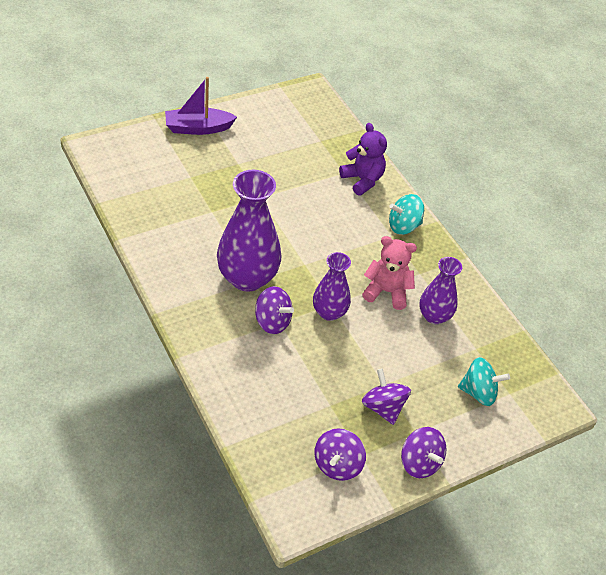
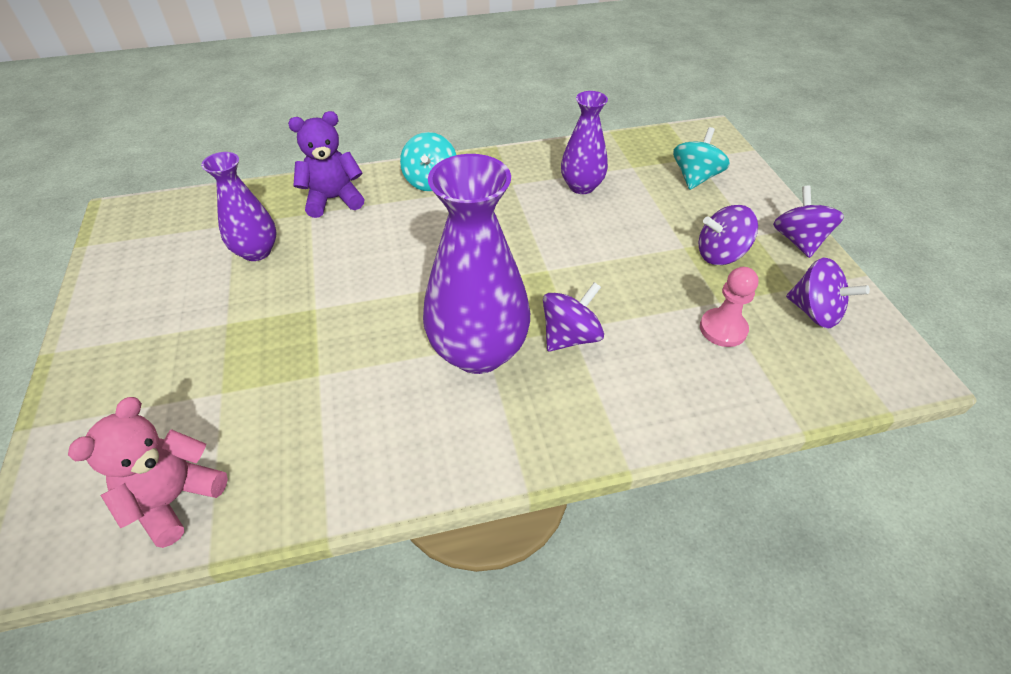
camera: 70 degrees left, 0 degrees up
purple boat [165,77,237,135] -> none
purple vase [313,252,351,321] -> purple vase moved to [201,152,277,261]
pink teddy bear [362,236,417,310] -> pink teddy bear moved to [68,397,228,548]
purple spinning top [401,427,447,478] -> purple spinning top turned 75 degrees counterclockwise [773,185,844,258]
none -> pink pawn [700,267,759,347]

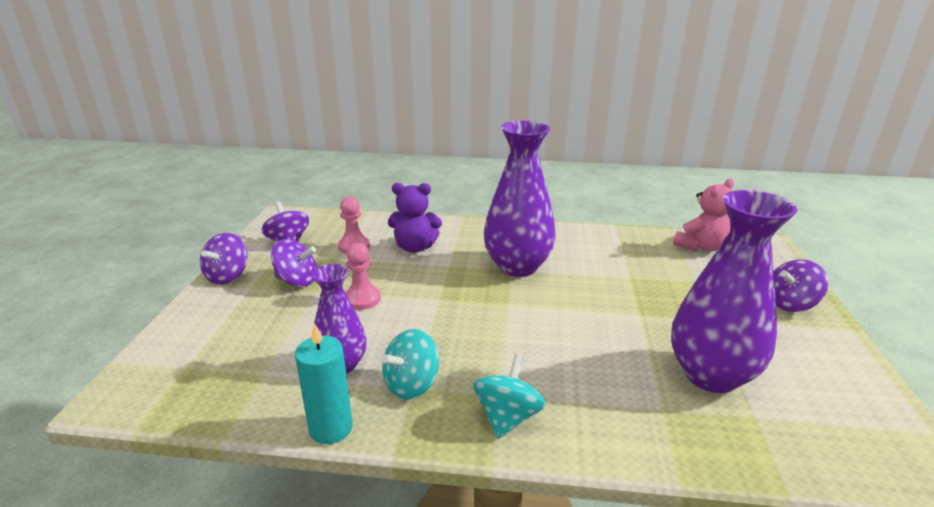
camera: 160 degrees left, 20 degrees down
purple vase [201,152,277,261] -> purple vase [671,190,798,393], size x1.71
purple teddy bear [288,111,364,218] -> purple teddy bear moved to [388,183,442,253]
purple spinning top [543,282,604,352] -> purple spinning top moved to [774,259,828,312]
turquoise spinning top [673,127,730,190] -> turquoise spinning top moved to [382,329,439,399]
none -> turquoise candle [295,324,353,444]
none -> pink pawn [345,243,381,310]

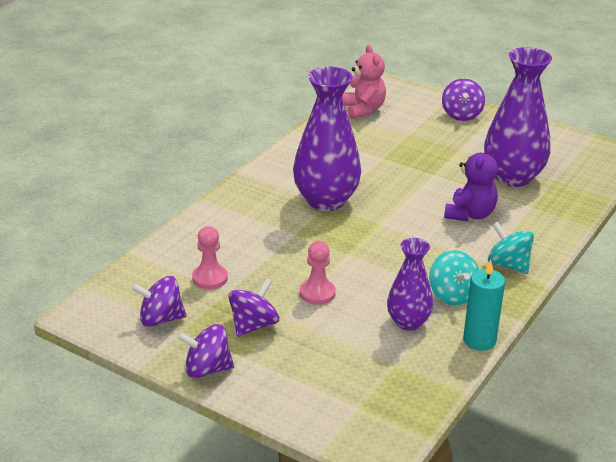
camera: 65 degrees left, 5 degrees up
purple spinning top [200,233,248,285] -> purple spinning top turned 135 degrees clockwise [177,324,234,379]
purple teddy bear [388,183,442,253] -> purple teddy bear moved to [444,145,498,221]

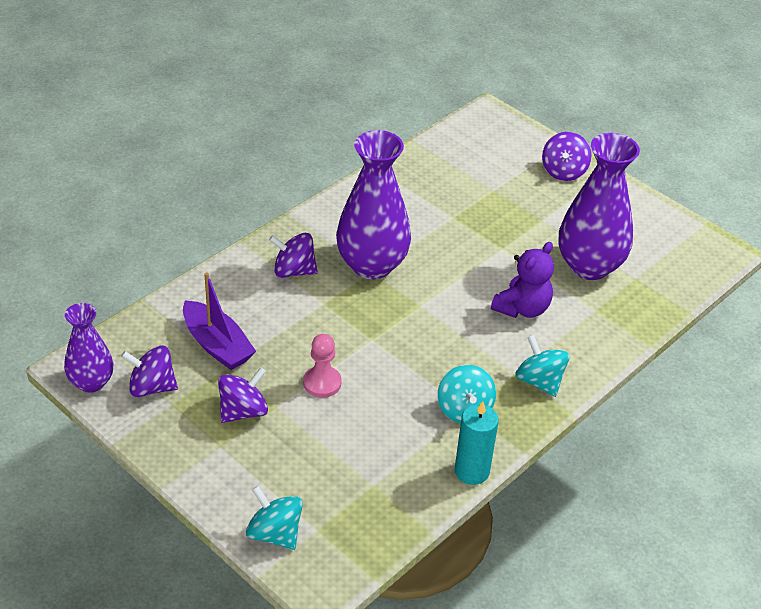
camera: 10 degrees right, 10 degrees up
purple spinning top [177,324,234,379] -> purple spinning top moved to [269,233,318,278]
pink pawn [192,226,228,289] -> purple boat [183,272,256,370]
pink teddy bear [342,45,386,119] -> none
purple vase [387,238,433,331] -> purple vase moved to [64,303,113,393]
none -> turquoise spinning top [246,486,303,550]

